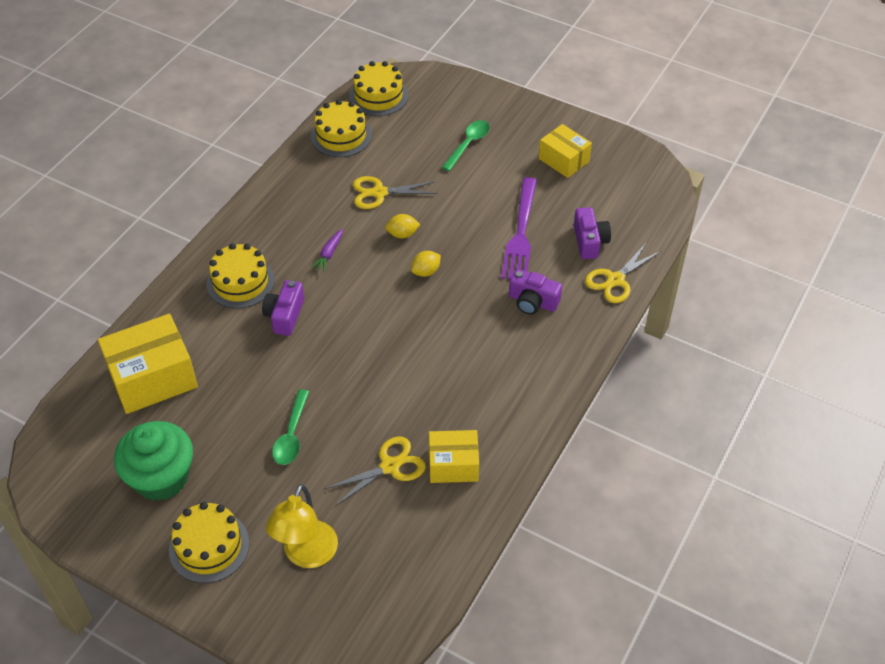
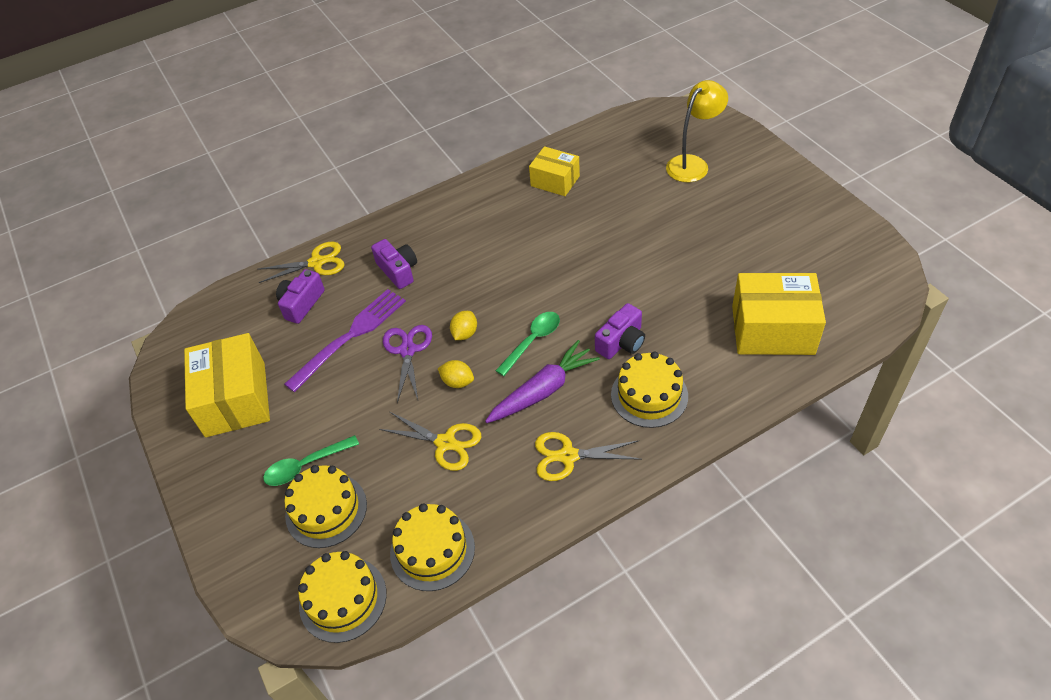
camera: 145 degrees left, 0 degrees up
green cupcake [114,421,193,501] -> none
yellow cake [169,502,250,583] -> yellow cake moved to [284,465,367,548]
green spoon [272,389,309,465] -> green spoon moved to [496,312,560,376]
purple carrot [311,229,343,272] -> purple carrot [485,340,600,423], size x1.95
yellow scissors [325,436,426,506] -> yellow scissors moved to [535,432,640,481]
yellow lemon [411,251,441,277] -> yellow lemon turned 60 degrees counterclockwise [450,311,477,340]
yellow box [539,124,592,178] -> yellow box [184,333,270,437], size x1.63
none -> purple scissors [383,325,432,403]

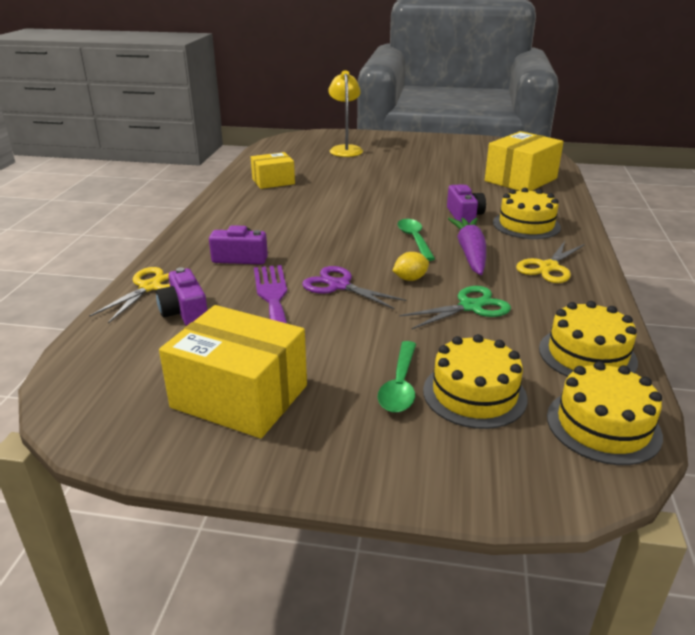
camera: 55 degrees left, 20 degrees down
yellow scissors [379,412,481,471] -> green scissors [399,286,511,329]
yellow lemon [450,311,477,340] -> none

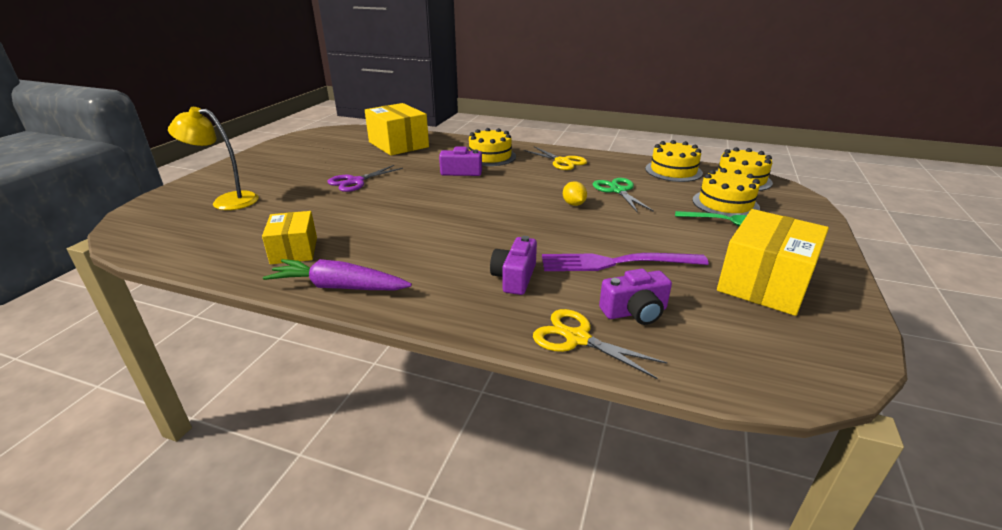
camera: 80 degrees left, 0 degrees up
purple scissors [302,266,407,310] -> purple scissors moved to [327,165,403,192]
green spoon [397,219,435,261] -> none
purple carrot [448,218,486,275] -> purple carrot moved to [263,259,412,290]

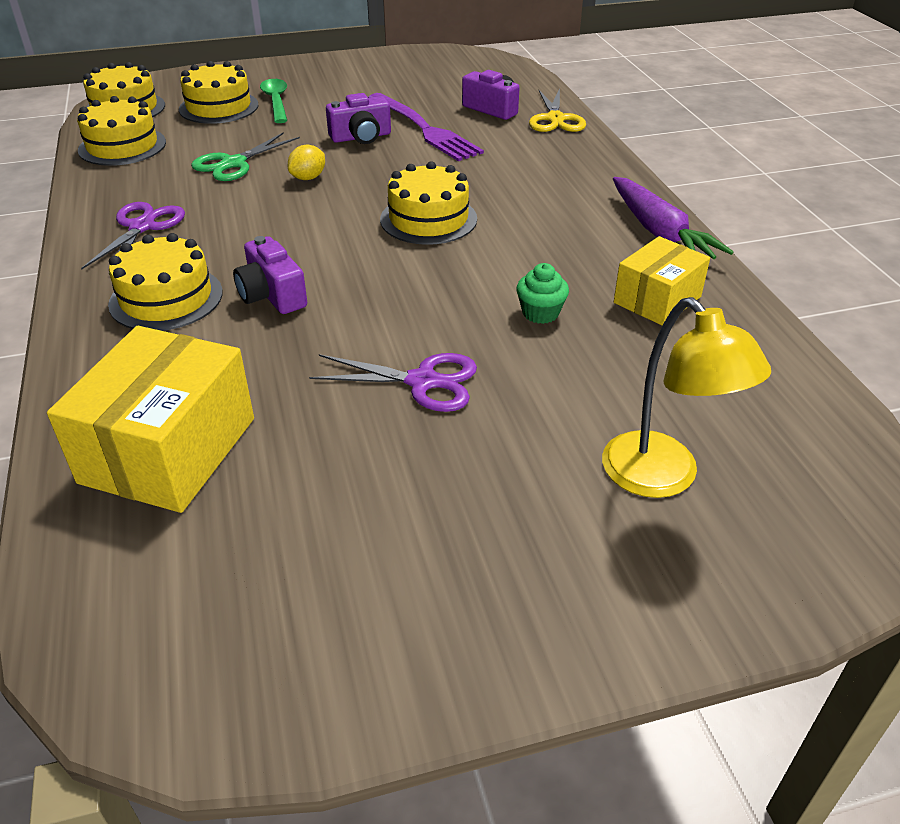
camera: 125 degrees left, 10 degrees up
purple camera [490,236,537,295] -> purple camera moved to [326,93,391,144]
yellow scissors [524,146,587,170] -> purple scissors [81,202,185,270]
yellow box [717,209,829,316] -> none
none -> yellow cake [380,161,477,245]
none -> green cupcake [516,263,569,324]

